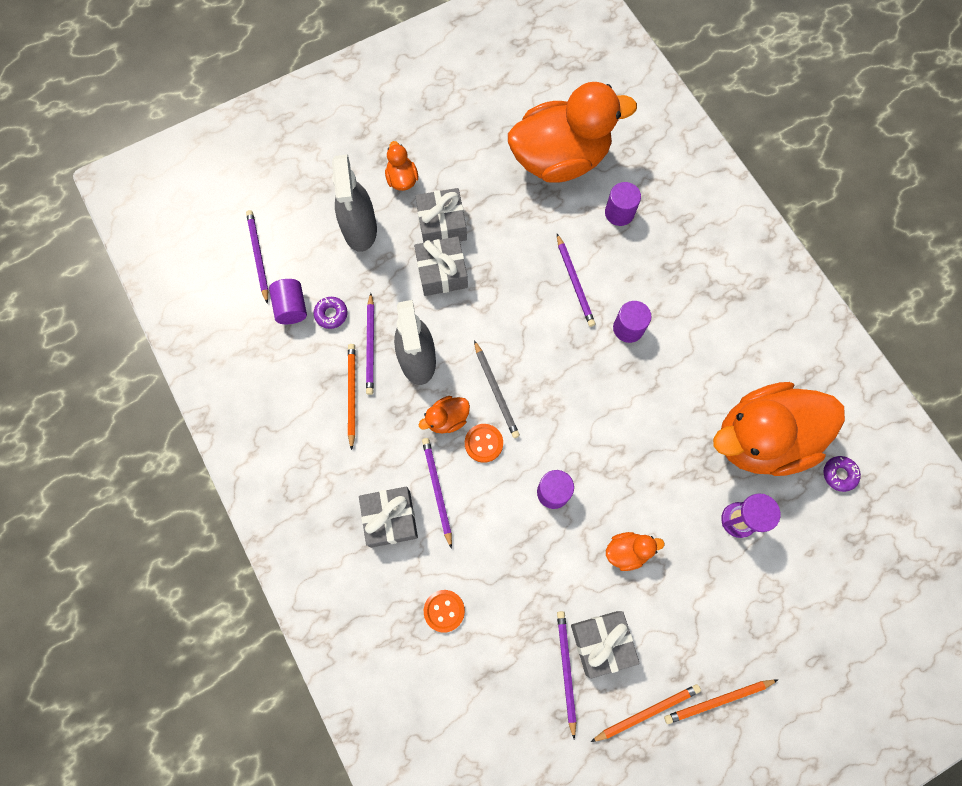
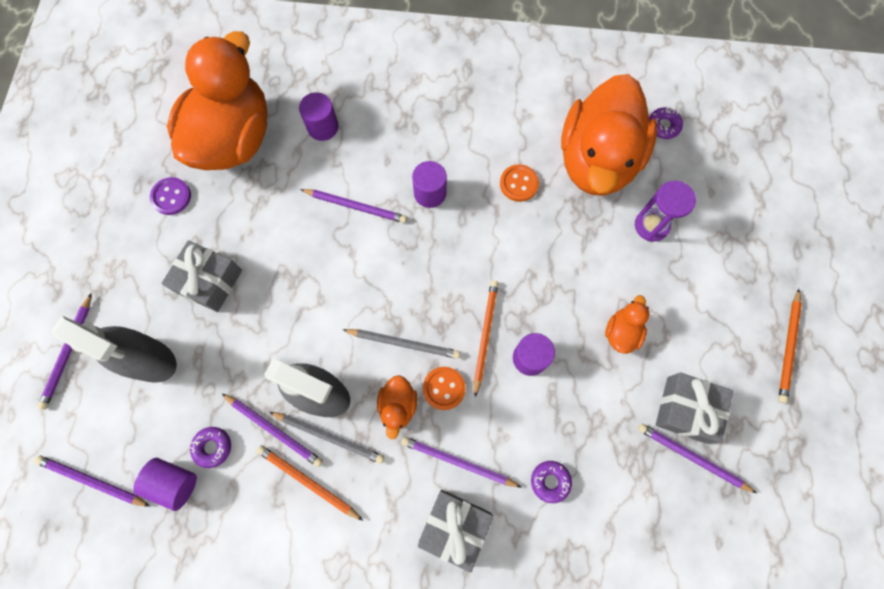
camera: 55 degrees left, 0 degrees up
orange duck [385,141,418,191] -> none
grey gift [414,236,468,296] -> none
orange button [424,590,465,633] -> orange button moved to [500,164,539,202]
orange pencil [591,684,701,742] -> orange pencil moved to [474,280,499,397]
none -> purple pencil [37,293,92,410]
none -> purple button [150,177,191,215]
none -> grey pencil [269,412,384,464]
none -> purple donut [531,461,572,503]

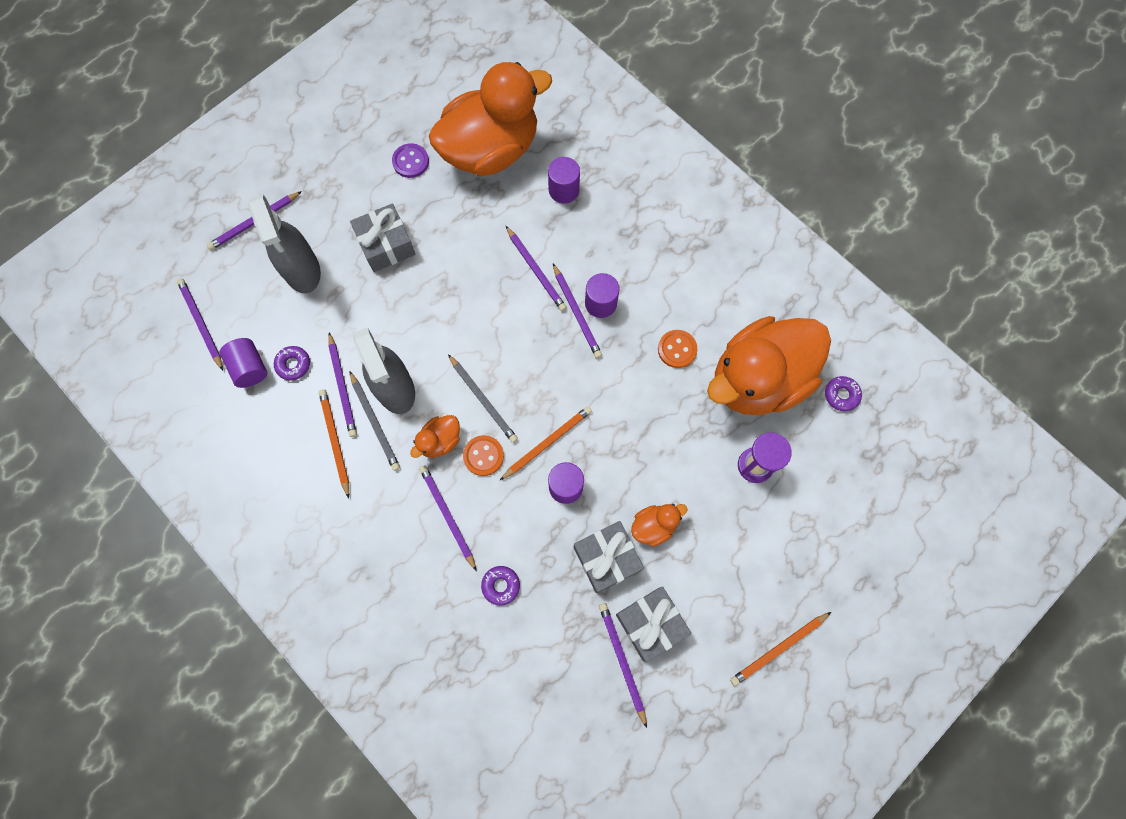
camera: 40 degrees right, 0 degrees up
grey gift [418,490,493,573] -> grey gift moved to [574,521,644,593]
none -> purple pencil [553,264,602,358]

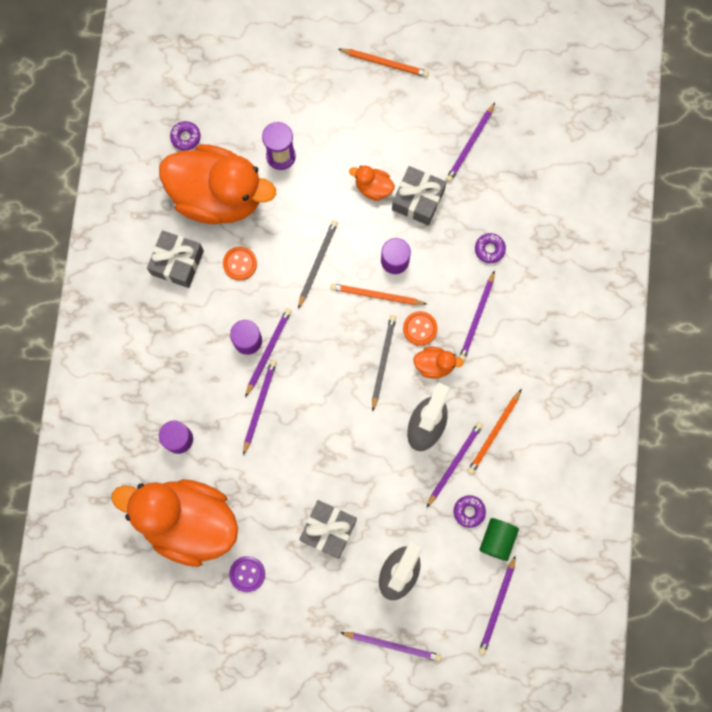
camera: 130 degrees left, 5 degrees up
purple cylinder [220,338,267,388] -> green cylinder [479,518,519,561]
grey pencil [349,371,400,471] -> grey pencil moved to [298,220,338,309]
grey gift [616,586,691,662] -> grey gift moved to [147,230,204,288]

